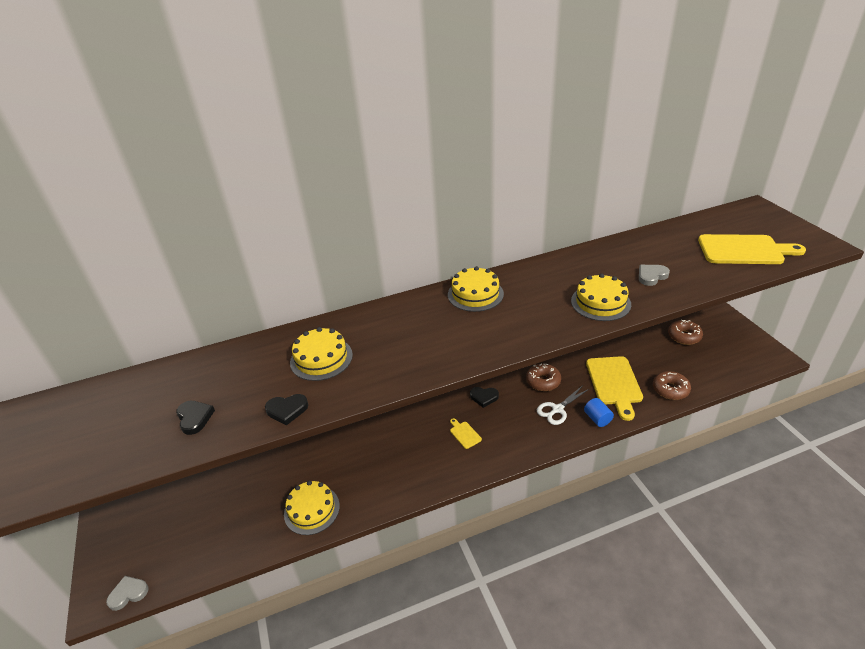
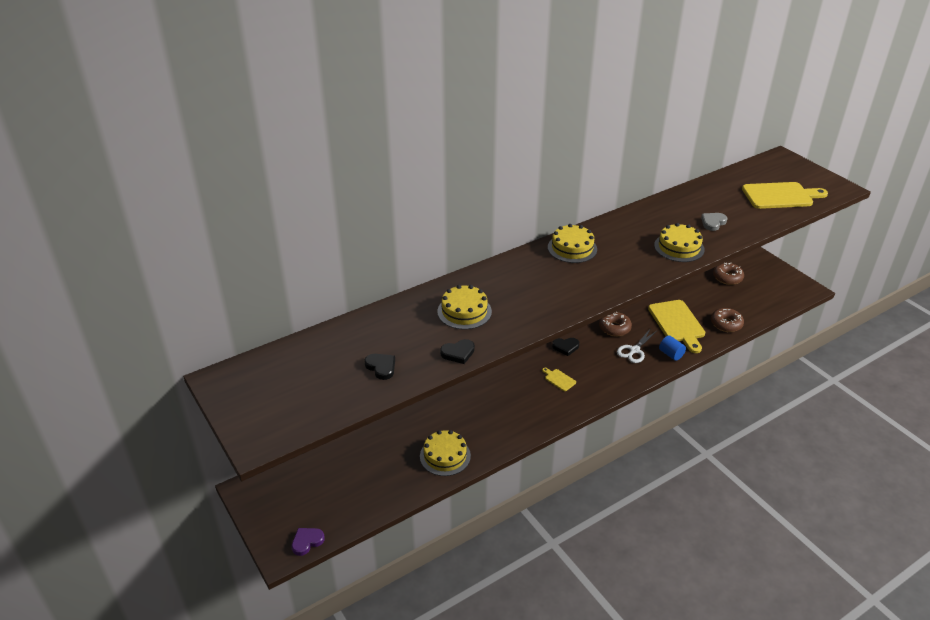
camera: 15 degrees left, 0 degrees up
grey heart [106,576,149,611] -> purple heart [292,528,325,556]

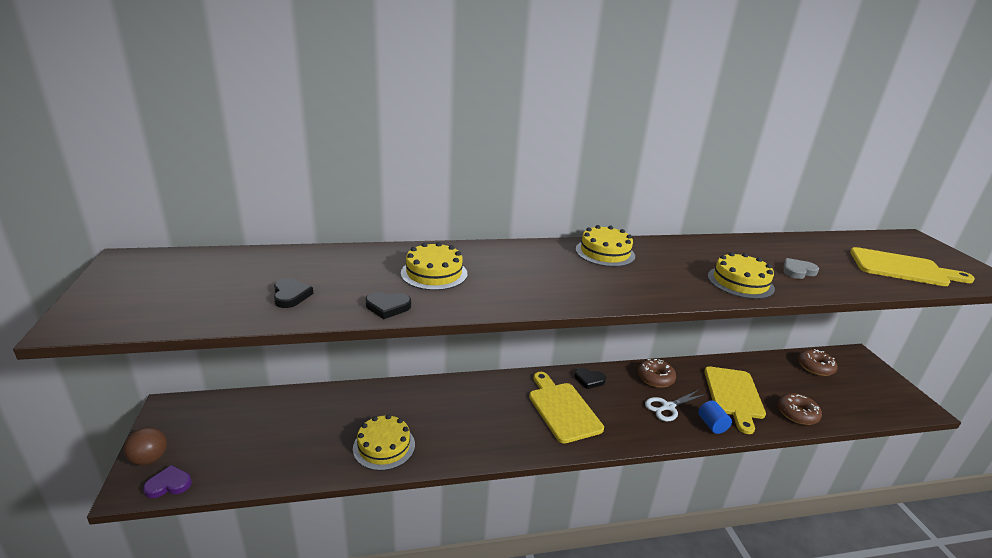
camera: 20 degrees right, 10 degrees down
yellow cutting board [542,368,576,391] -> yellow cutting board [529,372,604,443], size x2.25
none -> brown ball [124,427,167,465]

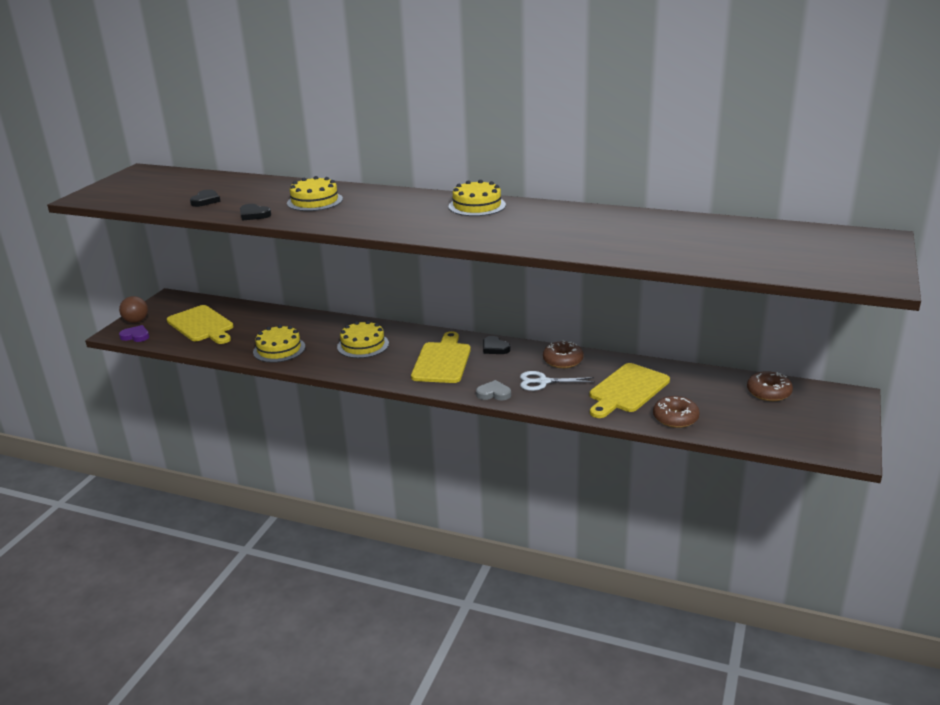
camera: 35 degrees right, 0 degrees up
blue cylinder [698,401,732,434] -> none
yellow cake [708,252,775,299] -> yellow cake moved to [337,321,389,358]
grey heart [784,258,819,279] -> grey heart moved to [476,380,511,401]
yellow cutting board [850,247,975,286] -> yellow cutting board moved to [167,305,234,344]

